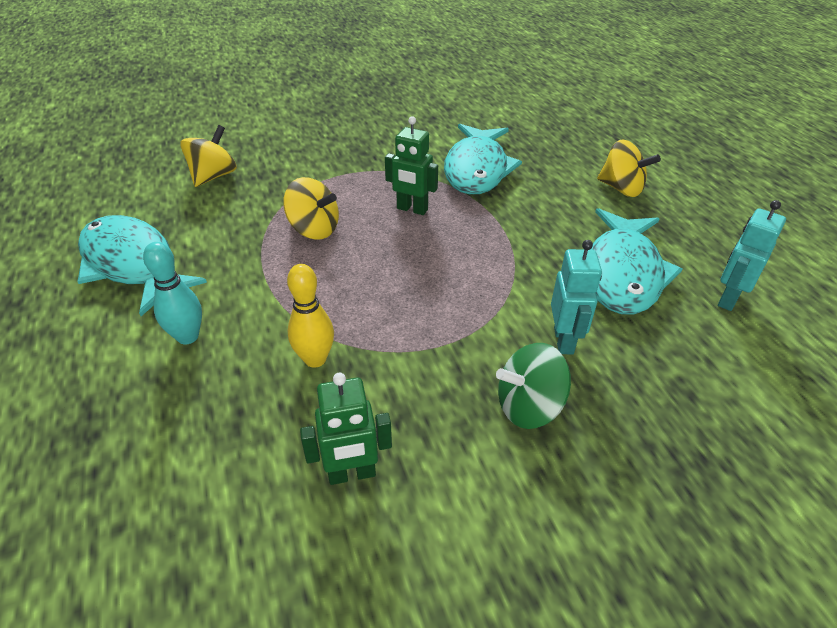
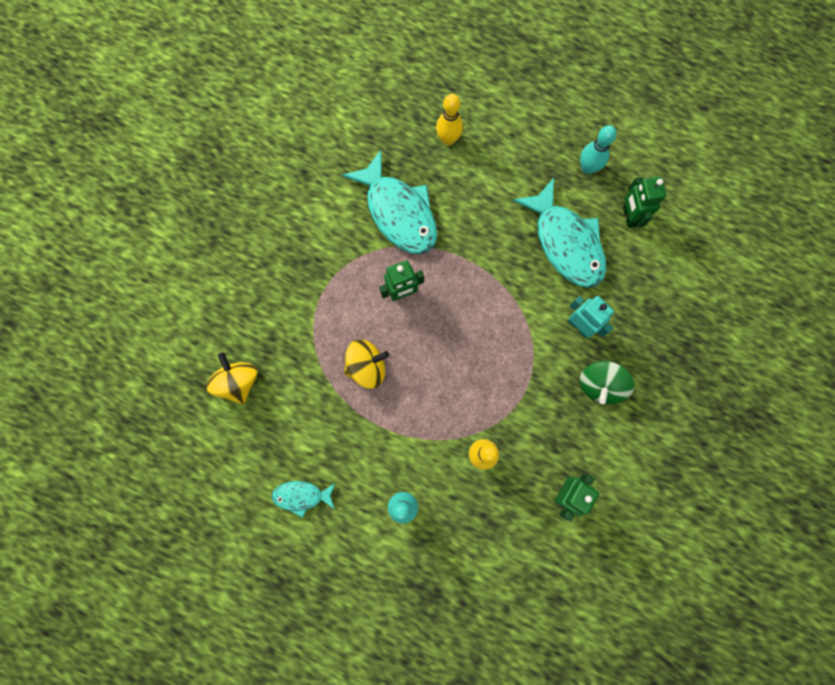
camera: 45 degrees left, 35 degrees up
turquoise fish [77,215,207,316] -> turquoise fish [271,481,335,518], size x0.50
yellow spinning top [597,139,661,197] -> none
turquoise robot [718,200,786,311] -> green robot [623,176,666,228]
none -> yellow bowling pin [436,94,463,145]
none -> turquoise bowling pin [580,125,617,174]

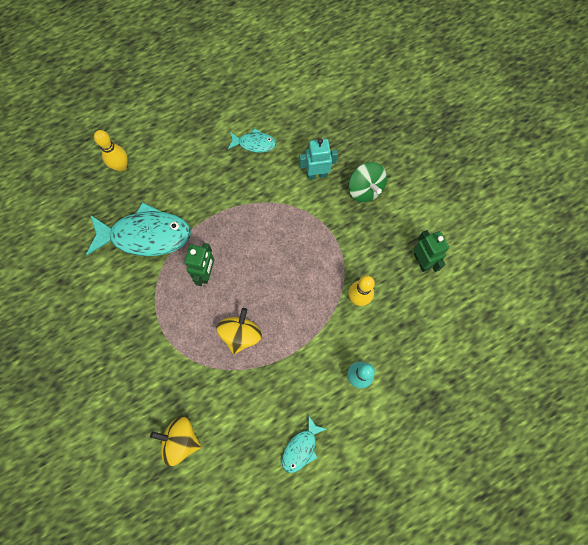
camera: 55 degrees left, 5 degrees down
turquoise fish [513,178,606,288] -> turquoise fish [228,128,276,153], size x0.50
turquoise bowling pin [580,125,617,174] -> none
green robot [623,176,666,228] -> none

